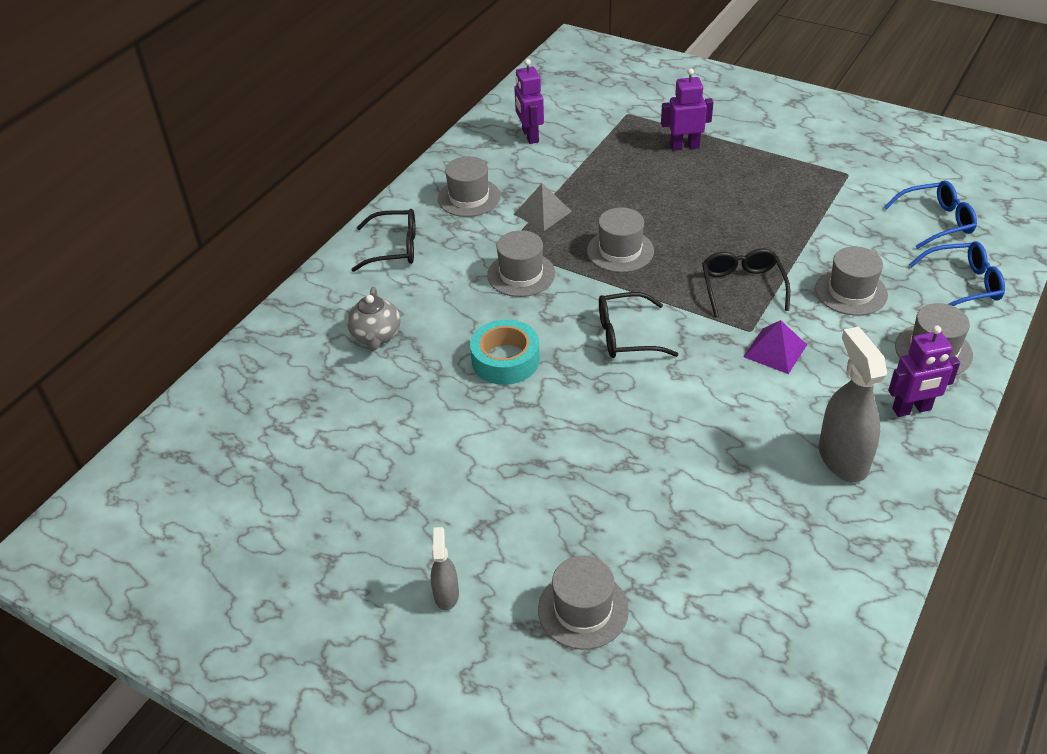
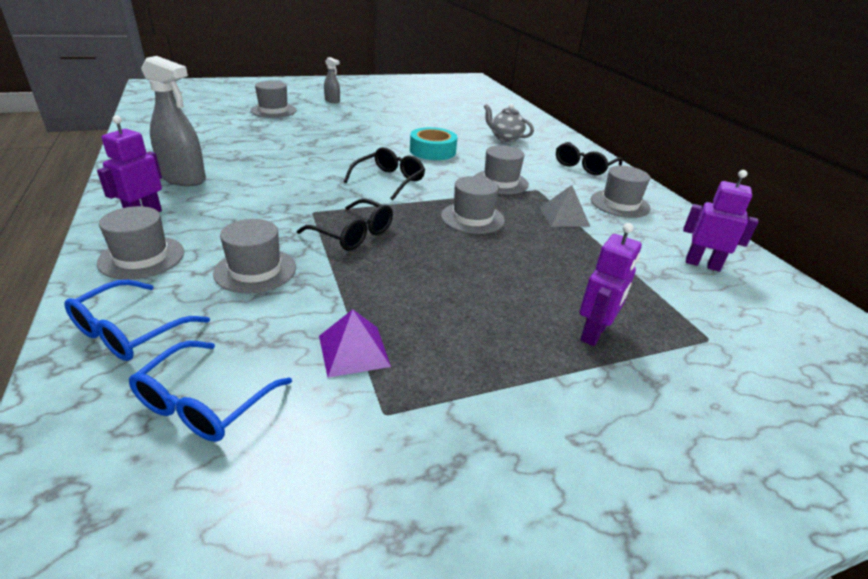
camera: 125 degrees right, 10 degrees down
purple pyramid [743,320,807,374] -> purple pyramid moved to [319,309,391,378]

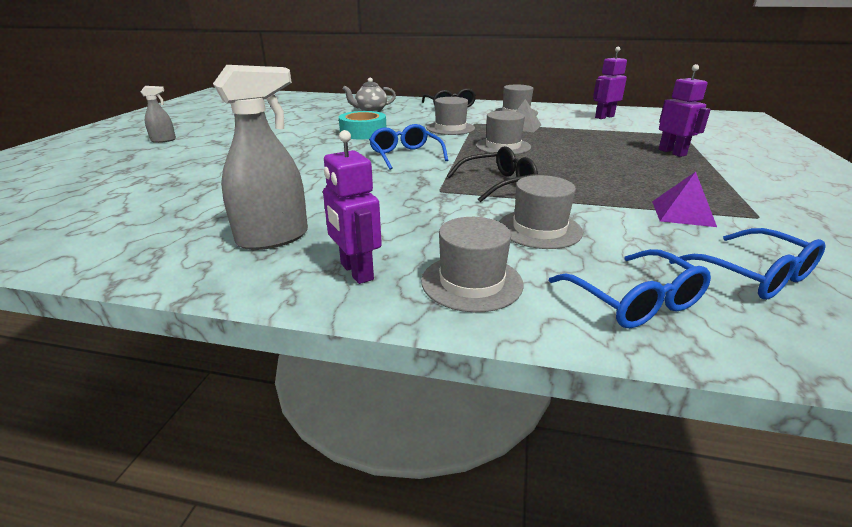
camera: 55 degrees left, 5 degrees down
grey hat [250,81,297,118] -> none
black glasses [344,147,425,200] -> blue glasses [369,124,448,170]

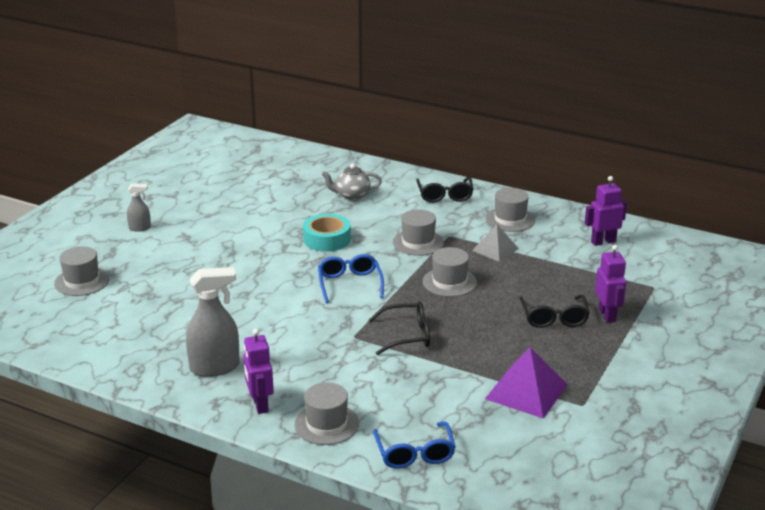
camera: 15 degrees right, 0 degrees up
grey hat [499,175,583,249] -> grey hat moved to [54,246,110,296]
purple pyramid [652,172,717,227] -> purple pyramid [485,347,568,418], size x1.56
blue glasses [669,228,826,300] -> none
none -> black glasses [520,295,590,328]

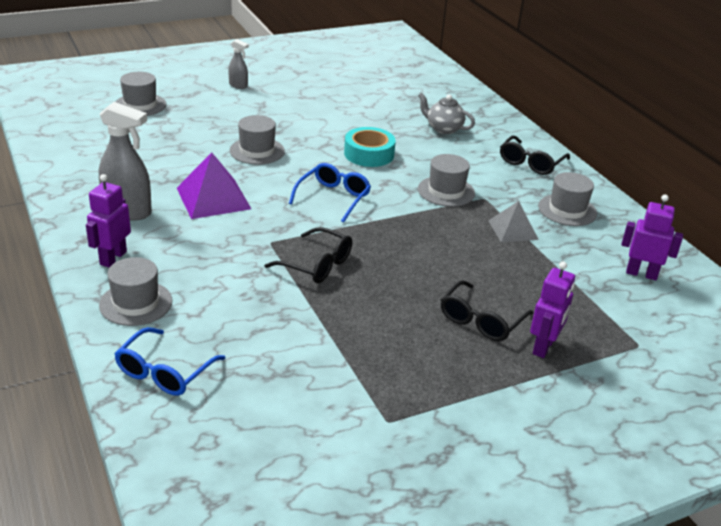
camera: 35 degrees right, 5 degrees up
grey hat [423,247,477,297] -> grey hat moved to [229,115,285,165]
purple pyramid [485,347,568,418] -> purple pyramid moved to [177,152,251,219]

